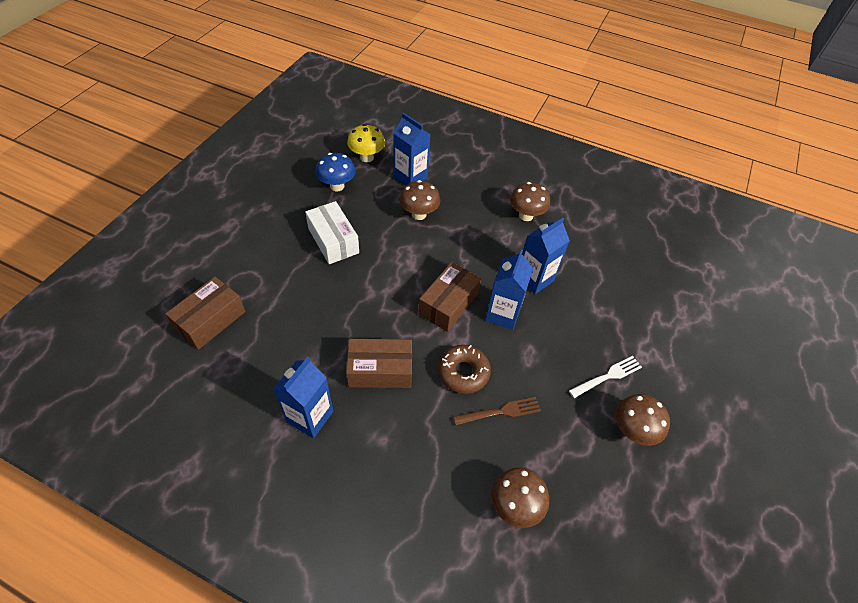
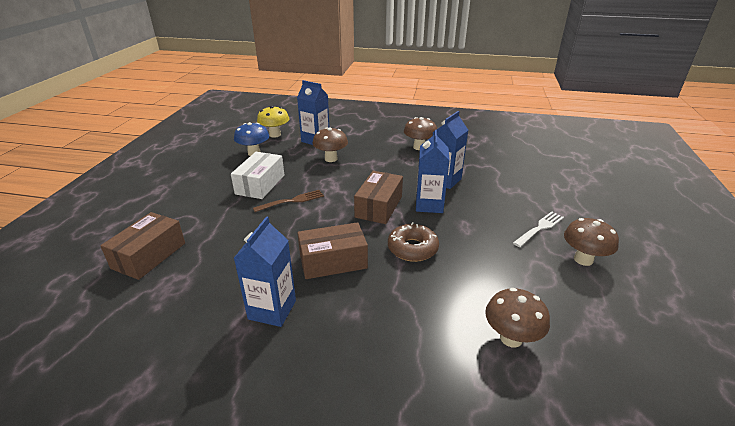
camera: 10 degrees left, 20 degrees down
white box [305,201,359,264] -> white box turned 60 degrees clockwise [231,152,284,199]
brown fork [453,397,541,425] -> brown fork moved to [253,190,324,212]

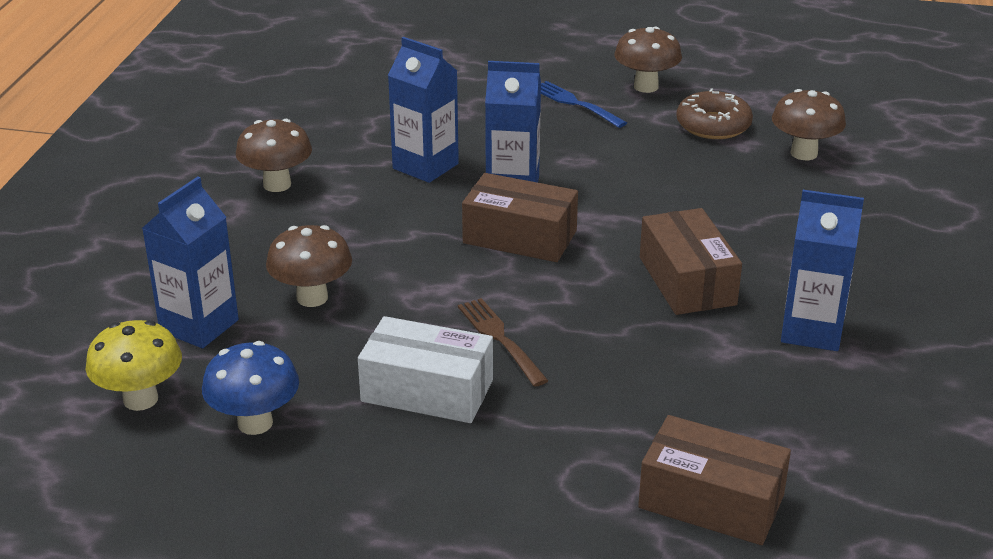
camera: 90 degrees left, 0 degrees up
brown donut [388,222,439,262] -> brown donut moved to [676,88,753,139]
white fork [513,212,564,247] -> blue fork [541,81,627,128]

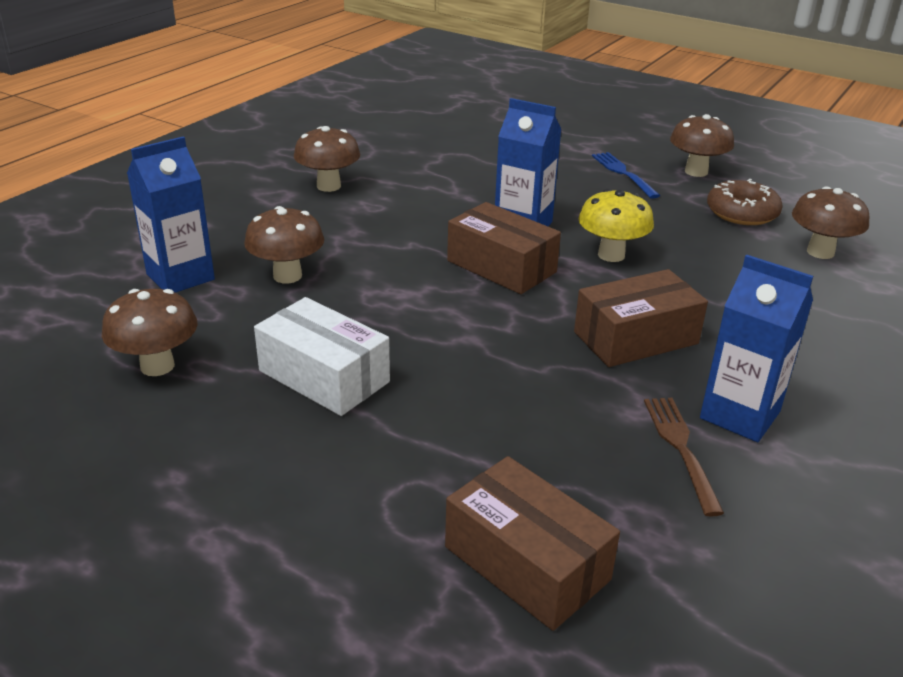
camera: 20 degrees right, 0 degrees up
yellow mushroom [86,320,182,411] -> yellow mushroom moved to [579,189,654,262]
blue mushroom [202,341,299,435] -> brown mushroom [102,289,198,376]
blue carton [388,37,459,183] -> none
brown fork [458,298,549,387] -> brown fork moved to [644,398,724,517]
brown box [640,208,742,315] -> brown box turned 60 degrees clockwise [574,269,708,367]

